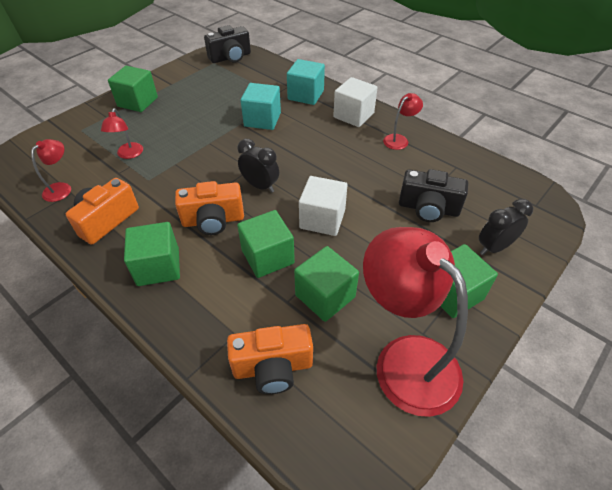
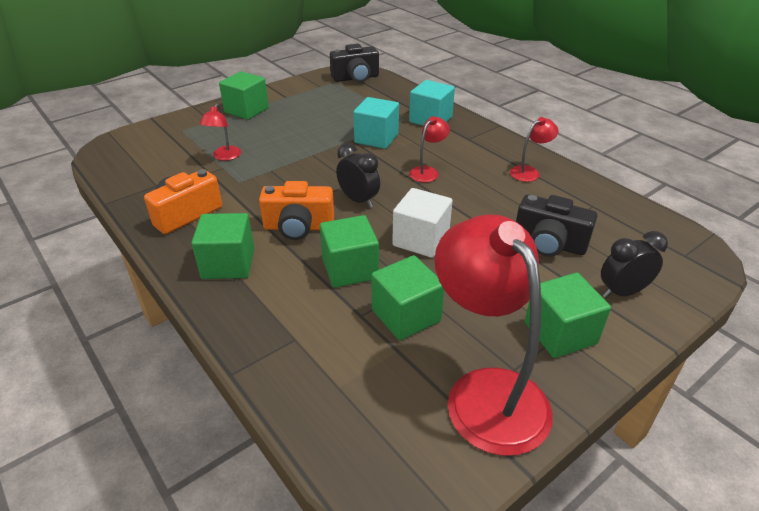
camera: 10 degrees right, 10 degrees down
red lamp [31,139,71,202] -> red lamp moved to [409,116,450,182]
orange camera [227,324,313,394] -> none
white cube [333,77,378,127] -> none

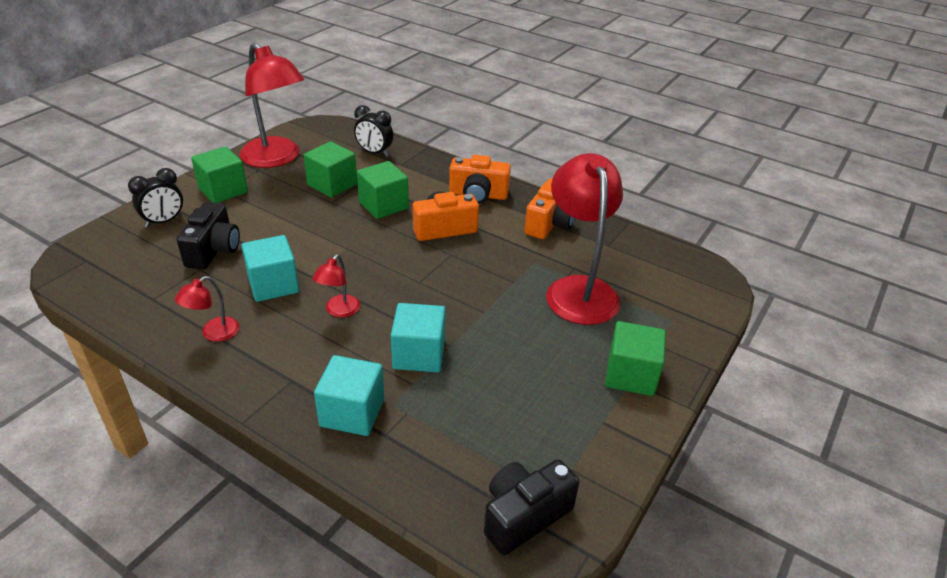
camera: 160 degrees right, 0 degrees up
green cube [191,213,254,279] -> orange camera [449,155,511,204]
red lamp [199,104,241,161] -> red lamp [546,153,623,325], size x2.23
black clock [336,143,380,208] -> black clock moved to [354,105,393,157]
white cube [392,188,453,258] -> none
black camera [516,194,597,257] -> black camera turned 90 degrees clockwise [177,202,240,270]
none -> turquoise cube [242,235,299,302]

